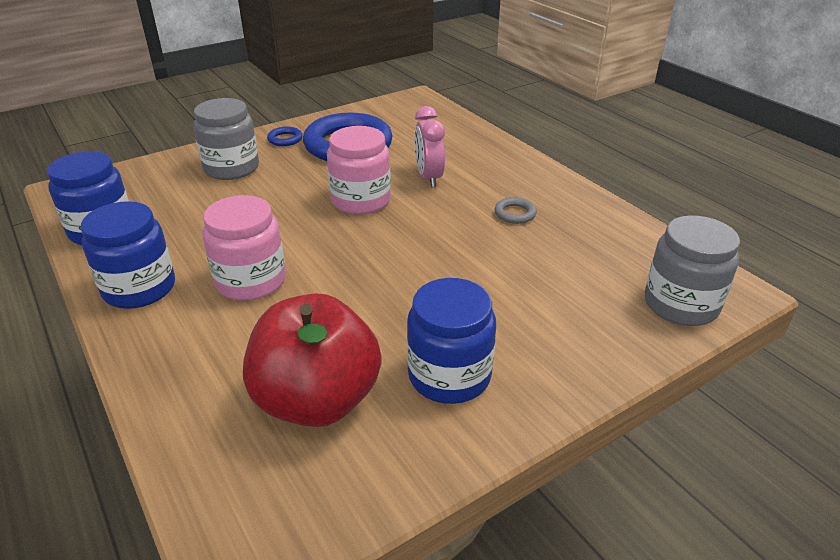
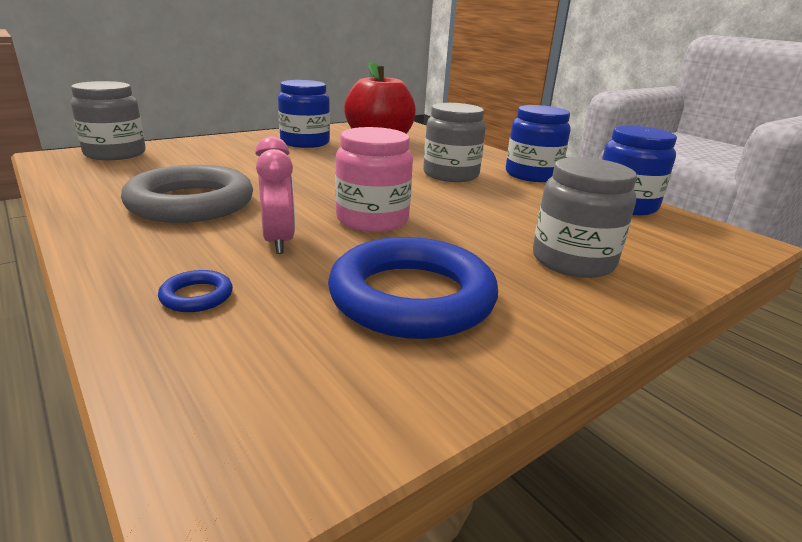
camera: 175 degrees right, 10 degrees down
pink jar [202,195,286,301] -> grey jar [423,103,486,182]
blue ring [267,127,303,146] -> blue ring moved to [158,270,233,312]
grey ring [495,197,537,224] -> grey ring [121,165,253,223], size x2.50

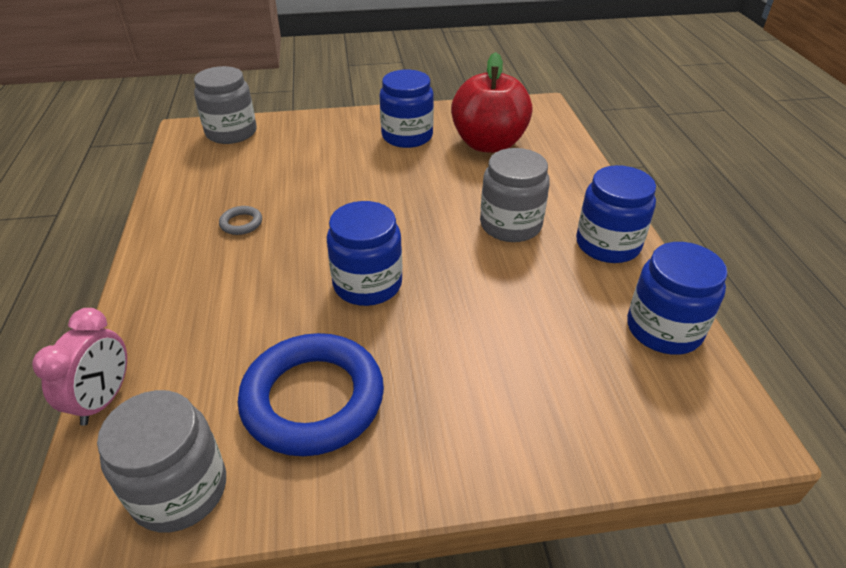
camera: 30 degrees right, 15 degrees up
grey ring [121,165,253,223] -> grey ring [219,206,262,235], size x0.40
blue ring [158,270,233,312] -> none
pink clock [255,136,295,254] -> pink clock moved to [32,308,127,426]
pink jar [335,127,413,232] -> blue jar [327,201,402,306]
grey jar [533,157,637,278] -> grey jar moved to [97,390,226,532]

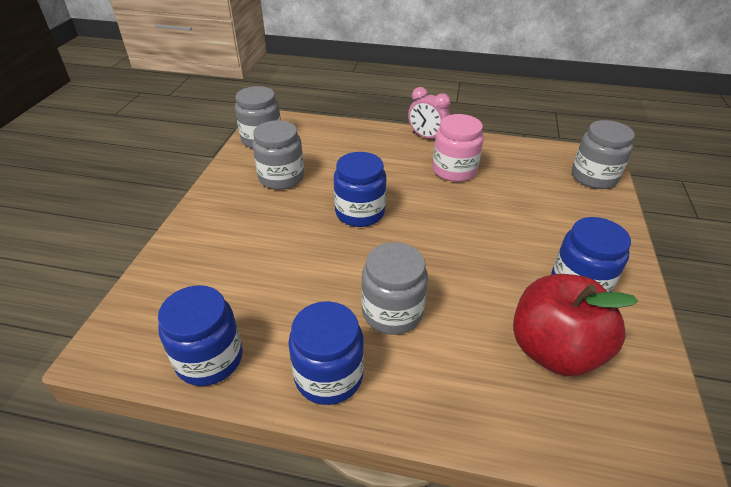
camera: 110 degrees right, 0 degrees up
pink clock [32,308,127,426] -> pink clock moved to [408,87,450,139]
grey ring [219,206,262,235] -> pink jar [432,114,484,182]
blue ring [238,333,384,456] -> grey jar [252,120,304,190]

